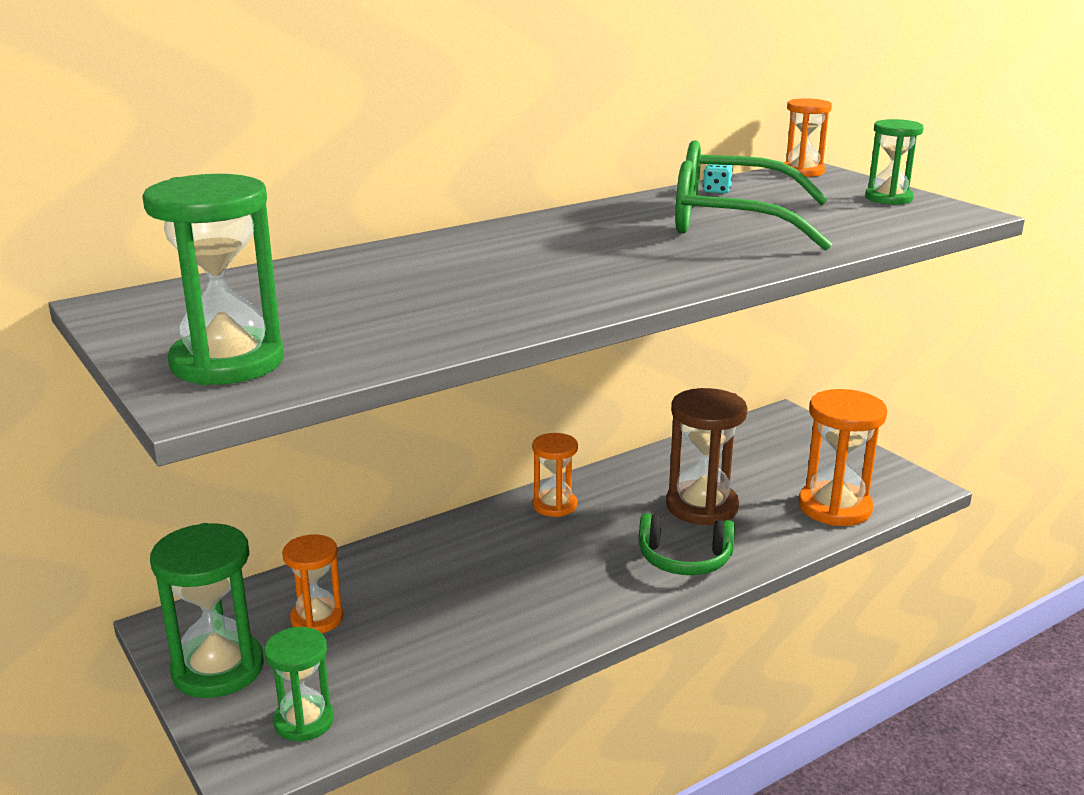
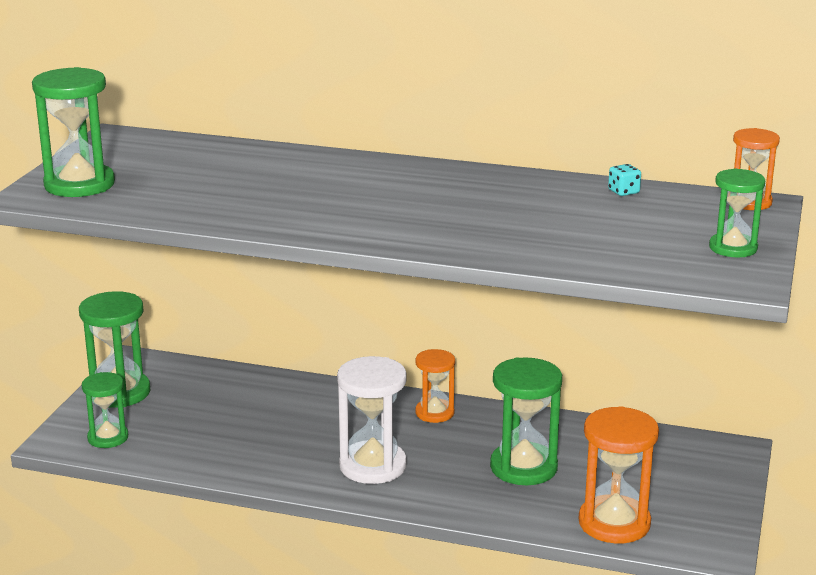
camera: 50 degrees right, 0 degrees up
orange hourglass [282,534,343,633] -> none
green headphones [639,513,735,575] -> none
brown hourglass [666,388,747,525] -> green hourglass [490,357,562,485]
green glasses [675,140,832,251] -> none
none -> white hourglass [337,356,407,484]

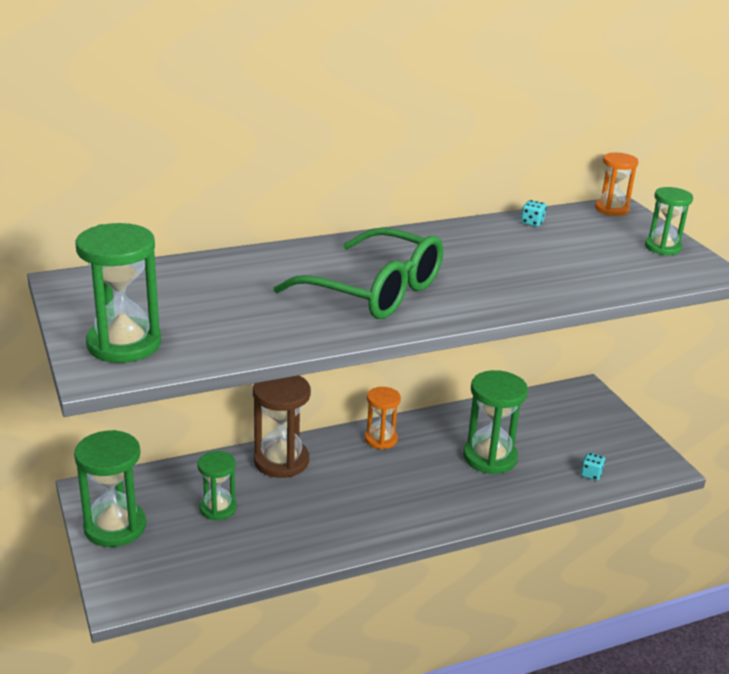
camera: 40 degrees left, 5 degrees up
green hourglass [82,372,128,448] -> green hourglass moved to [197,451,237,520]
white hourglass [337,356,407,484] -> none
orange hourglass [579,406,659,543] -> turquoise dice [581,452,605,481]
none -> brown hourglass [253,375,311,478]
none -> green glasses [274,227,443,319]

